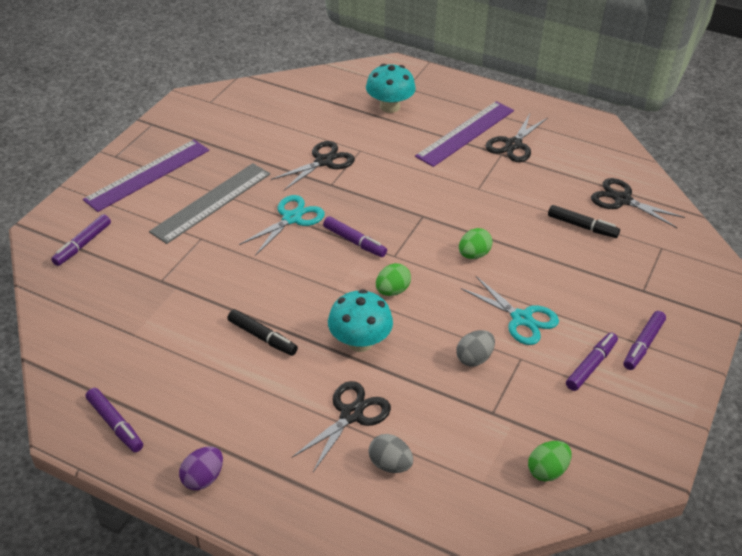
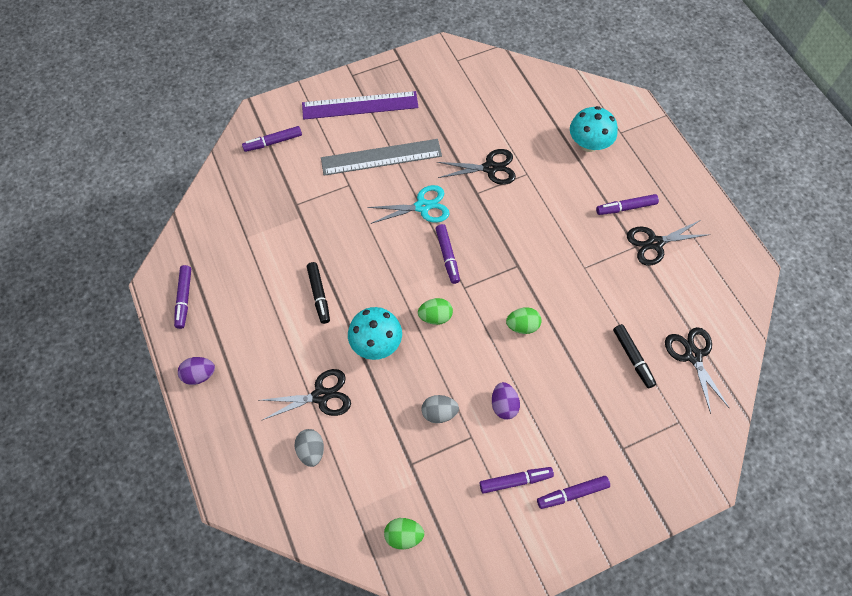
camera: 40 degrees right, 20 degrees up
purple ruler [415,101,514,167] -> purple marker [596,194,659,215]
turquoise scissors [461,276,559,345] -> purple egg [492,382,520,420]

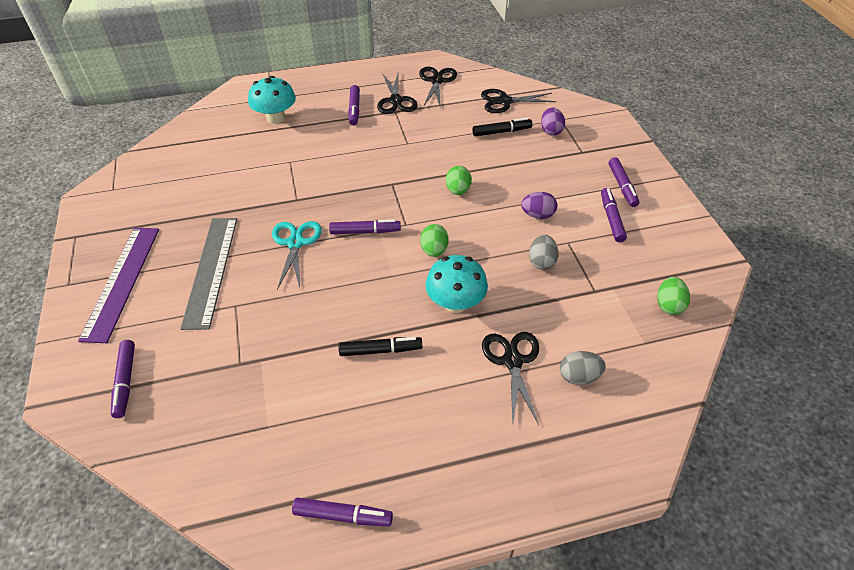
camera: 80 degrees left, 15 degrees down
purple egg [178,357,215,385] -> purple egg moved to [541,107,565,136]
black scissors [437,149,516,185] -> black scissors moved to [419,67,457,107]

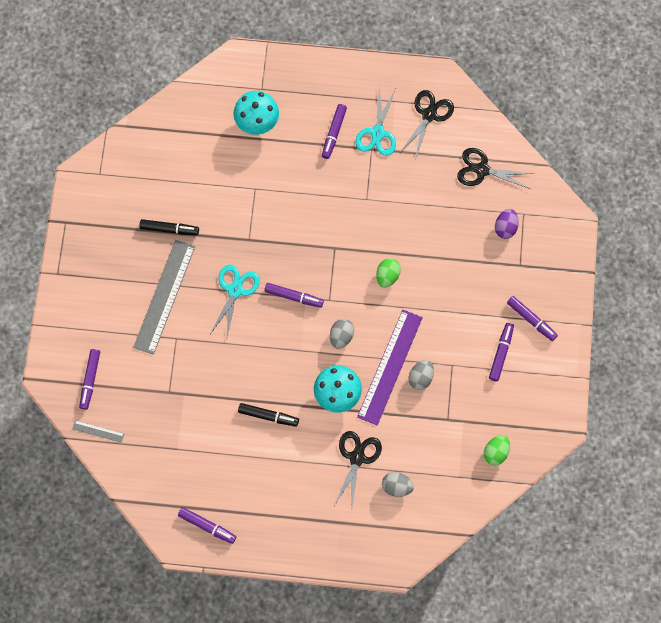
camera: 20 degrees right, 25 degrees up
purple ruler [78,228,159,343] -> purple ruler moved to [357,309,423,426]
black scissors [377,71,418,114] -> turquoise scissors [355,88,396,156]
green egg [420,224,449,257] -> grey egg [330,319,354,349]
black marker [472,118,533,136] -> black marker moved to [139,219,199,235]
purple egg [521,192,557,219] -> none
purple marker [609,157,639,207] -> purple marker turned 60 degrees counterclockwise [507,296,558,341]
none -> grey ruler [72,420,124,443]

